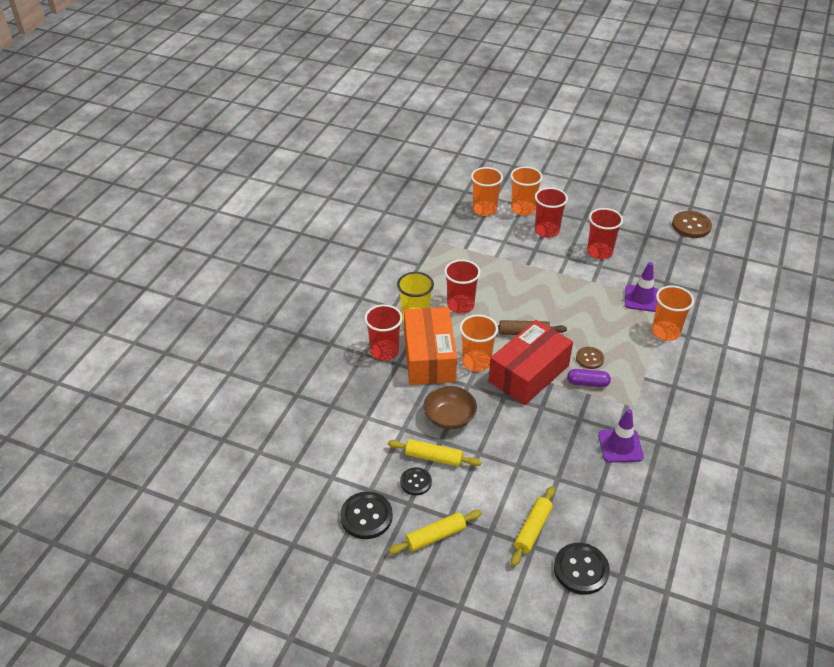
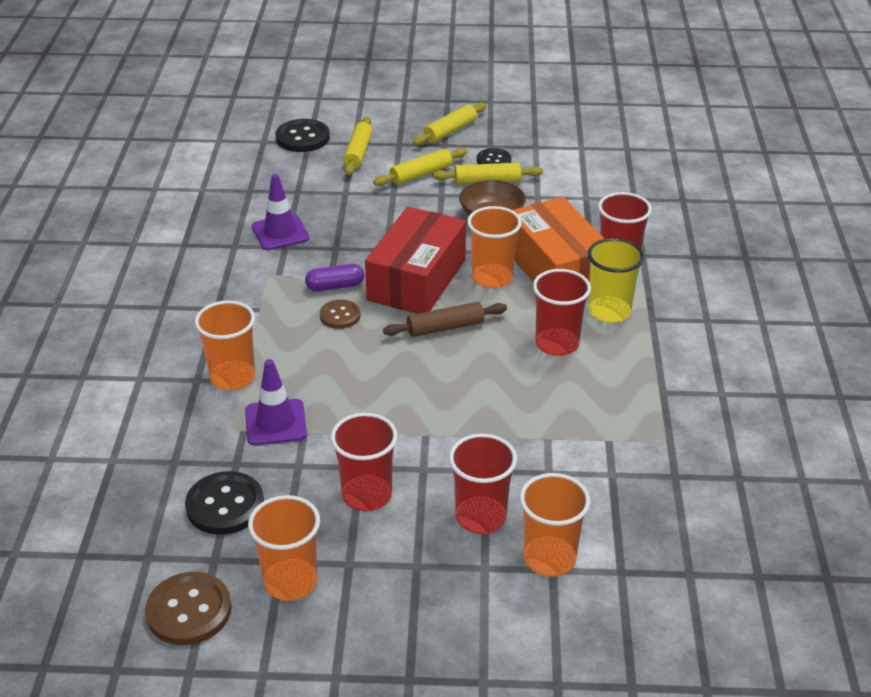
camera: 160 degrees right, 5 degrees down
black button [340,492,393,539] -> black button moved to [185,471,264,535]
orange cup [471,167,503,216] -> orange cup moved to [248,495,320,601]
none -> yellow rolling pin [373,148,467,186]

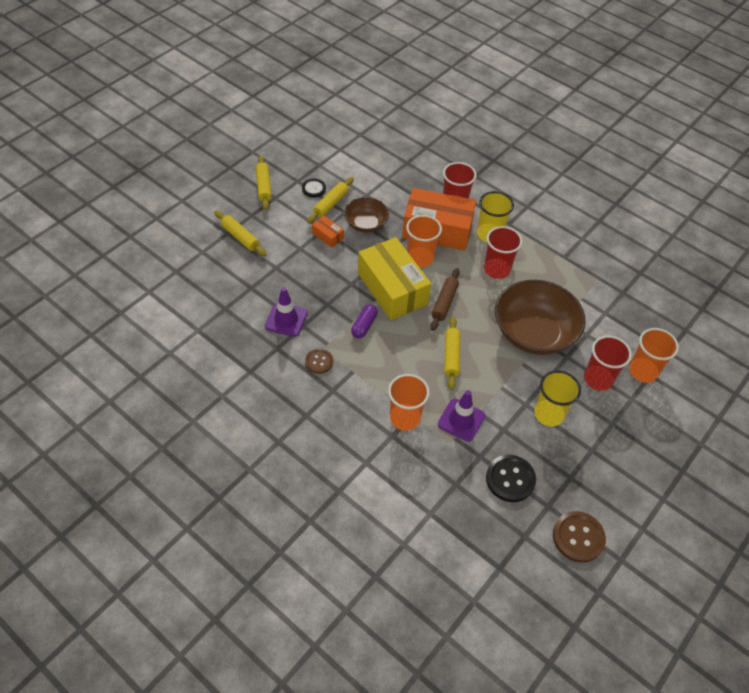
camera: 55 degrees left, 15 degrees up
orange cup [248,495,320,601] -> none
black button [275,119,330,152] -> none
brown button [320,300,361,329] -> brown button moved to [305,348,333,374]
red cup [331,413,398,512] -> yellow cup [534,370,581,427]
red box [365,207,466,314] -> yellow box [358,237,431,320]
yellow rolling pin [373,148,467,186] -> yellow rolling pin moved to [444,317,460,390]
none -> orange box [312,216,344,248]
none -> brown bowl [495,280,586,355]

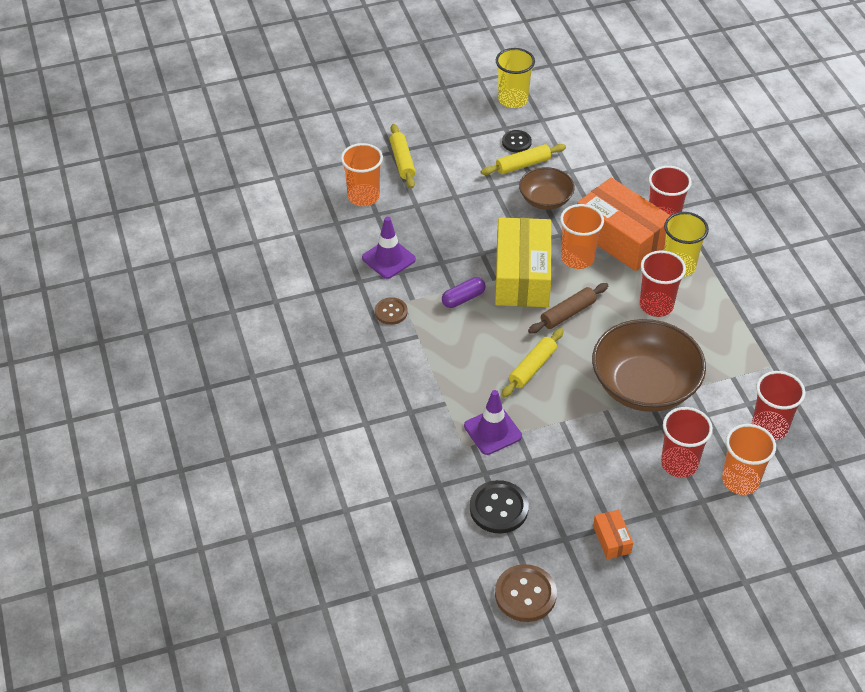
camera: 35 degrees right, 5 degrees down
yellow rolling pin [256,156,272,210] -> none
orange box [312,216,344,248] -> orange box moved to [593,510,633,559]
orange cup [388,374,430,431] -> orange cup moved to [341,143,383,206]
yellow cup [534,370,581,427] -> yellow cup moved to [496,48,535,108]
none -> red cup [752,371,806,440]

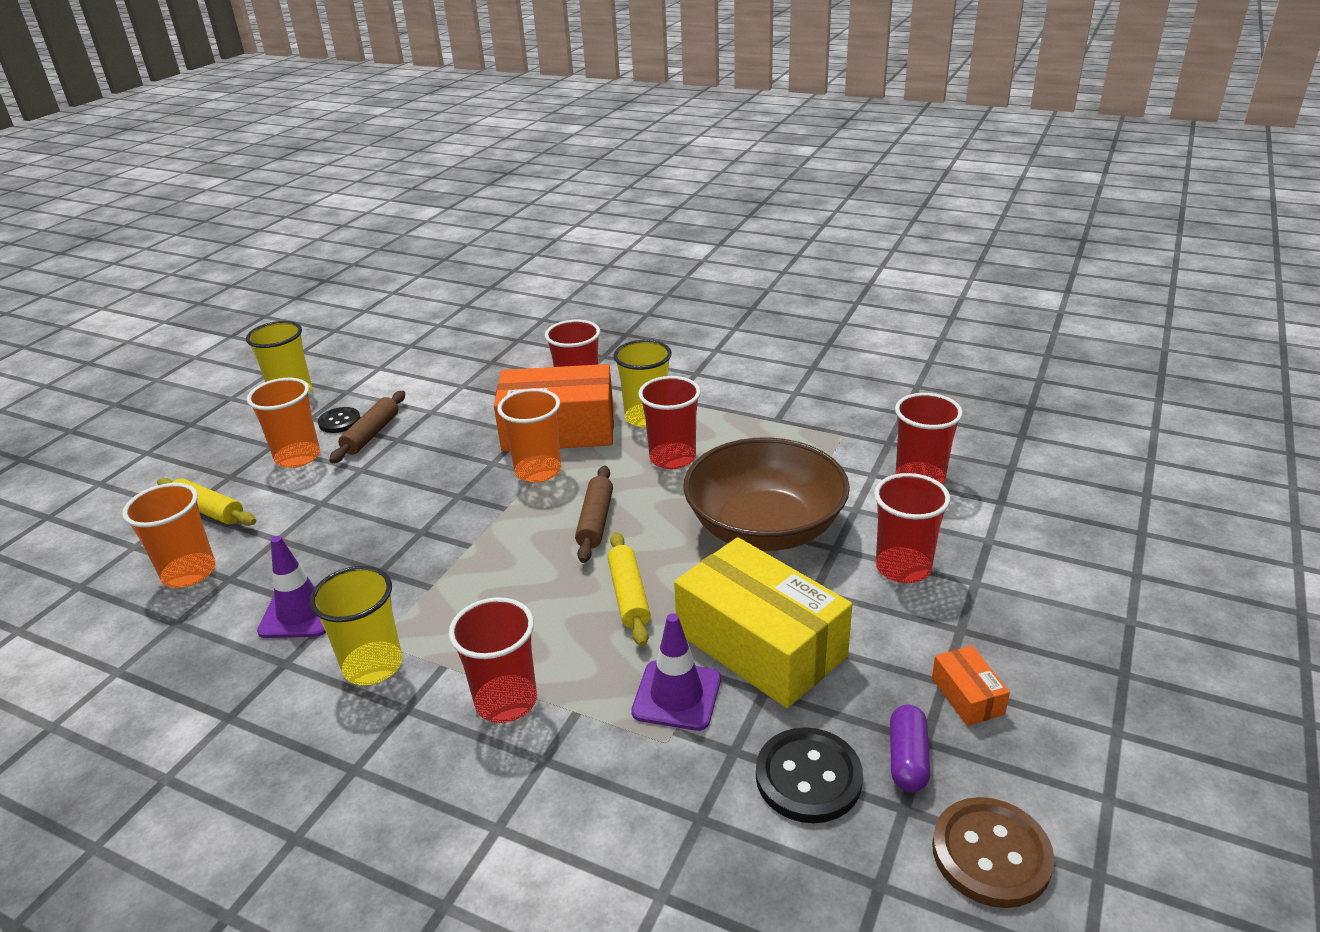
camera: 45 degrees left, 15 degrees down
brown button [375,297,408,325] -> yellow cup [309,566,402,685]
purple capsule [442,277,486,308] -> purple capsule moved to [890,705,930,792]
yellow rolling pin [481,144,566,175] -> brown rolling pin [329,391,405,464]
yellow box [495,217,552,307] -> yellow box moved to [674,537,852,708]
brown bowl [519,167,575,210] -> none
orange box [593,510,633,559] -> orange box turned 45 degrees clockwise [932,645,1010,726]
orange cup [722,424,776,495] -> orange cup moved to [247,378,320,468]
none -> red cup [449,597,537,723]

